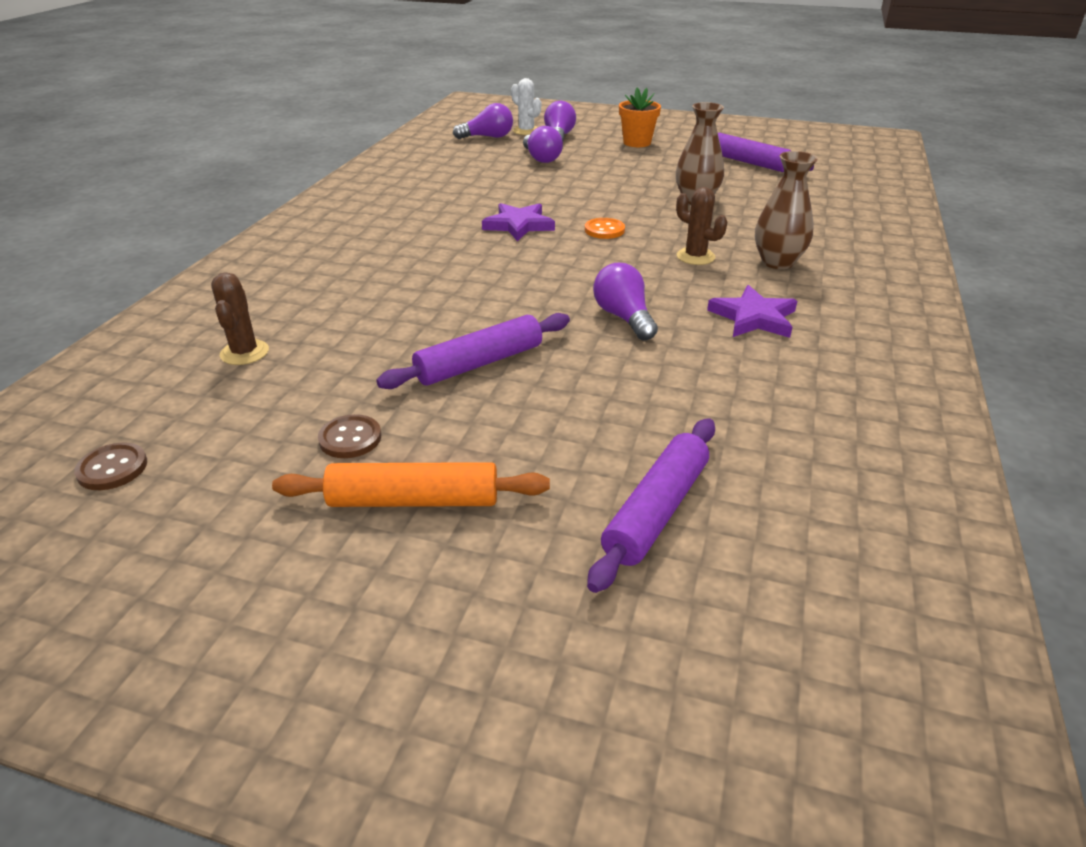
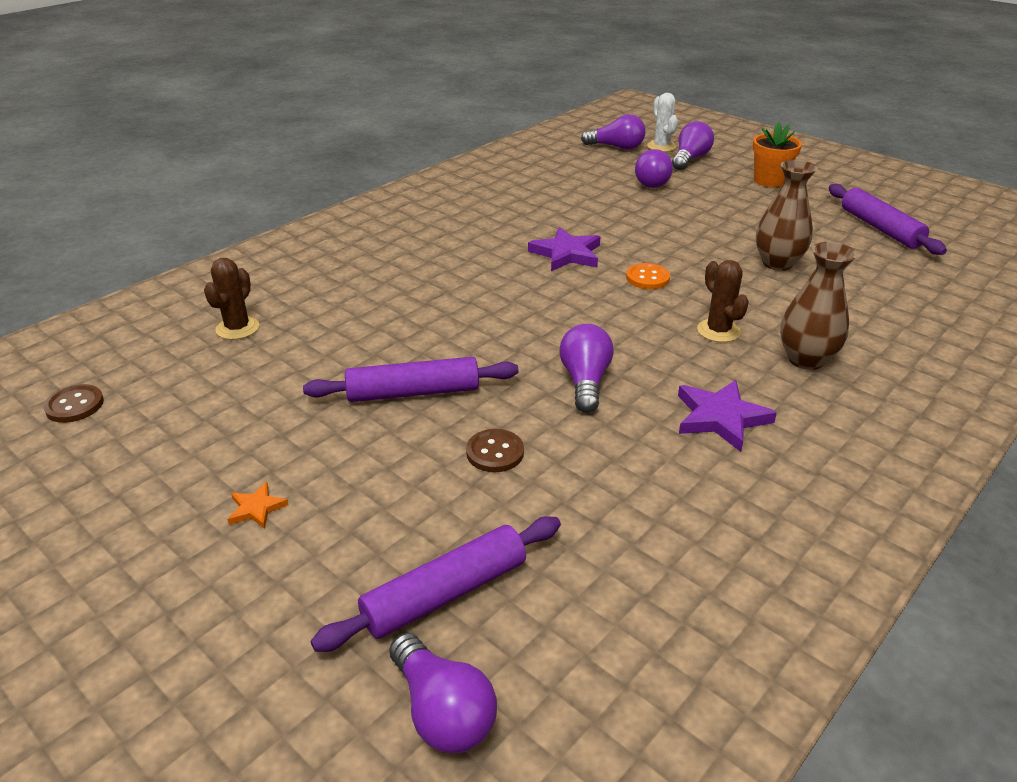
camera: 25 degrees right, 0 degrees up
orange rolling pin [272,462,550,507] -> orange star [228,482,289,529]
brown button [318,414,381,458] -> brown button moved to [466,429,524,472]
none -> purple light bulb [389,633,497,753]

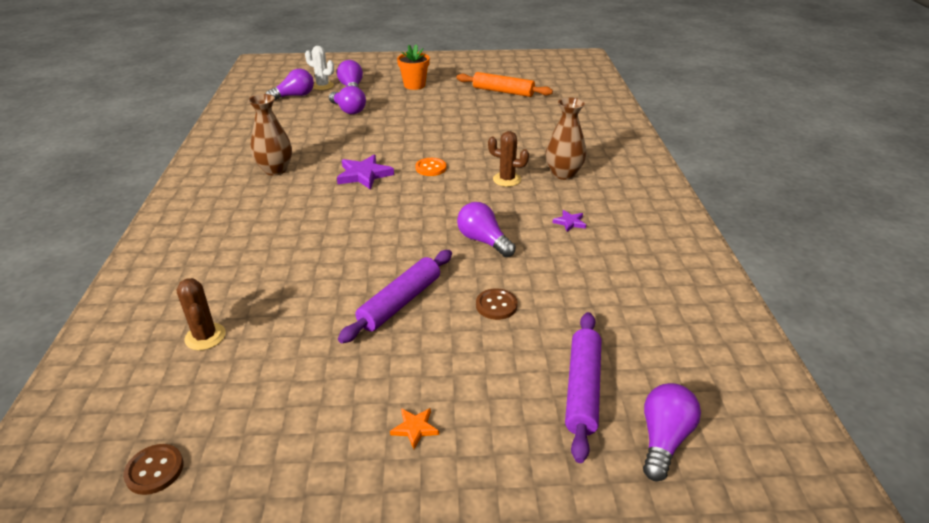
camera: 45 degrees left, 0 degrees up
purple light bulb [389,633,497,753] -> purple light bulb turned 75 degrees counterclockwise [643,383,701,481]
purple star [678,380,777,452] -> purple star [553,210,586,232], size x0.53
brown vase [756,160,817,271] -> brown vase moved to [248,94,292,176]
purple rolling pin [829,184,947,255] -> orange rolling pin [457,72,553,97]

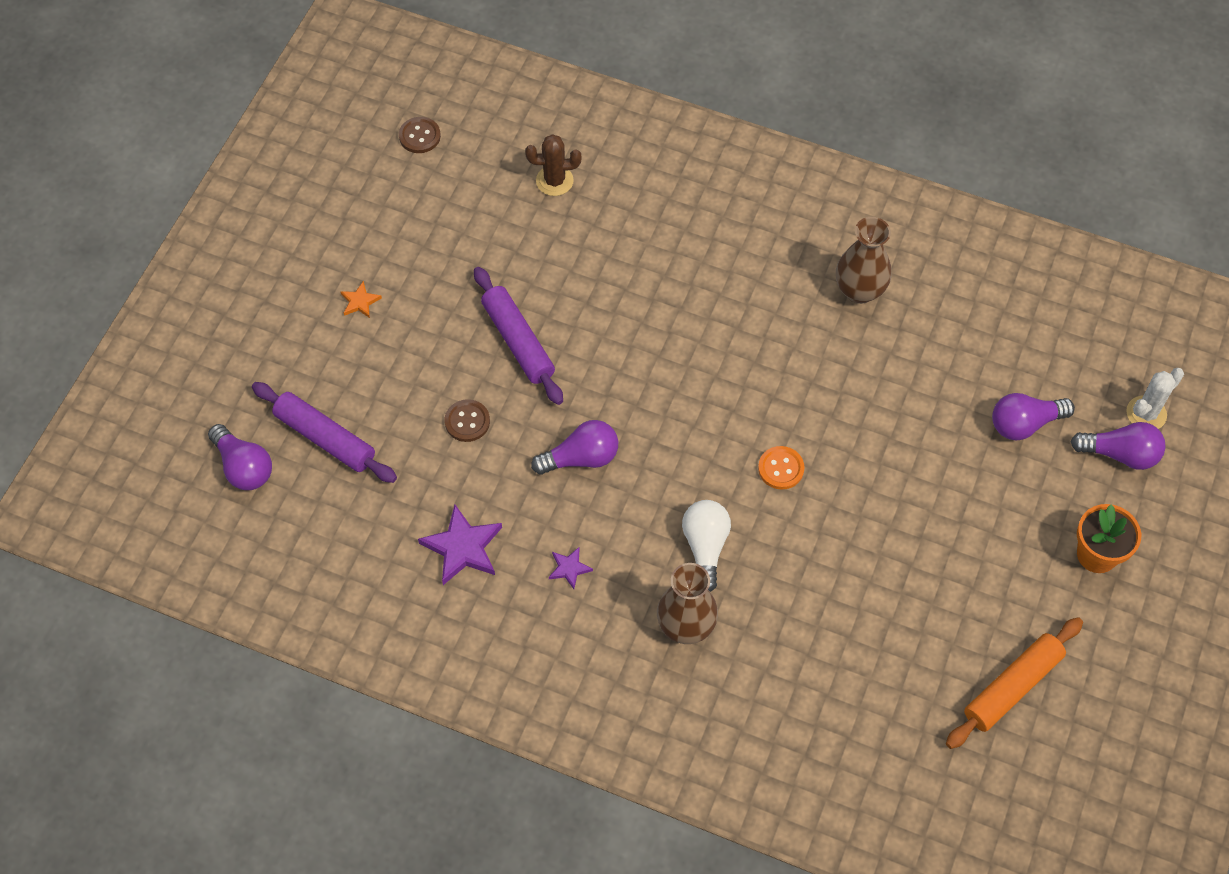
camera: 115 degrees right, 25 degrees up
purple light bulb [266,69,314,100] -> none
purple star [337,155,394,190] -> purple star moved to [418,505,502,585]
brown cactus [488,131,529,187] -> white light bulb [682,500,731,592]

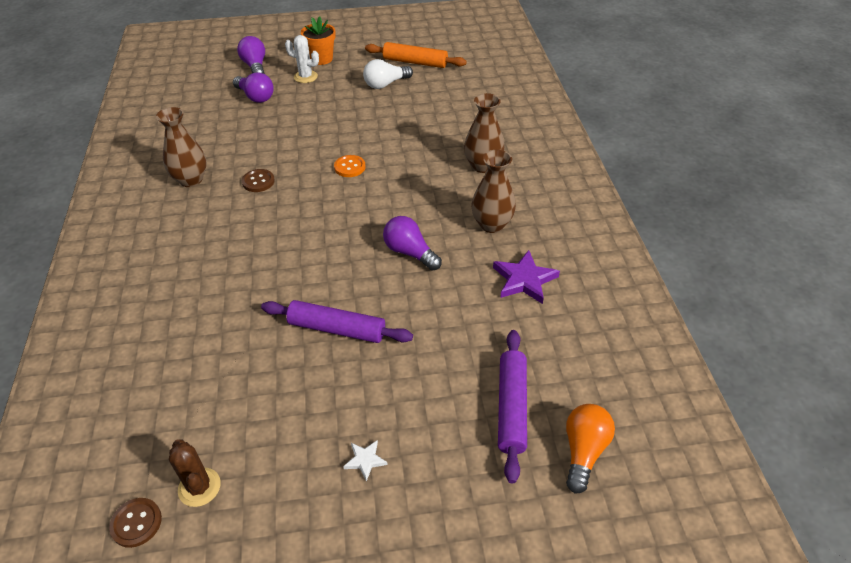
camera: 120 degrees left, 15 degrees down
purple light bulb [208,424,272,490] -> orange light bulb [566,404,615,493]
orange star [340,281,382,318] -> white star [343,440,388,482]
brown button [445,399,490,442] -> brown button moved to [242,169,275,192]
purple rolling pin [474,267,563,405] -> purple rolling pin turned 75 degrees clockwise [261,300,413,343]
brown cactus [525,134,581,196] -> brown cactus moved to [169,439,221,507]
purple star [549,547,593,589] -> brown vase [471,150,516,233]
white light bulb [682,500,731,592] -> white light bulb moved to [363,59,413,89]
white cactus [1126,368,1184,429] -> white cactus moved to [285,35,319,83]

